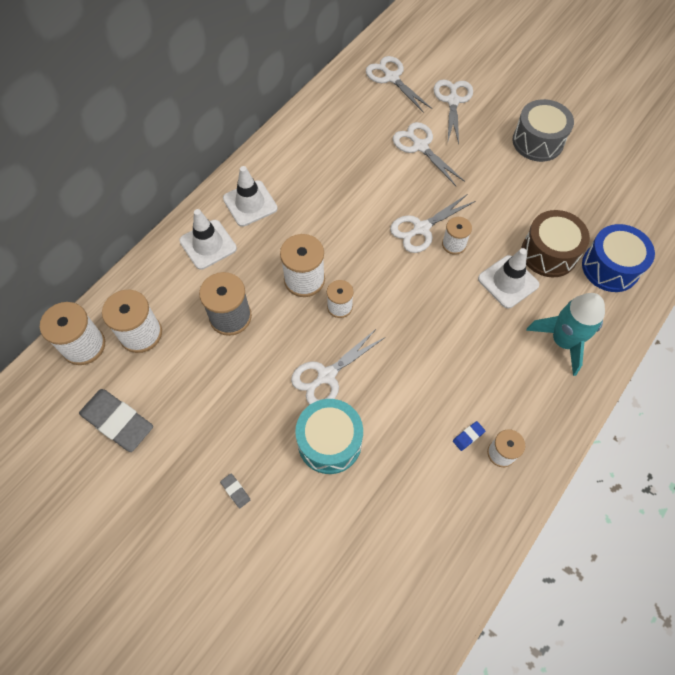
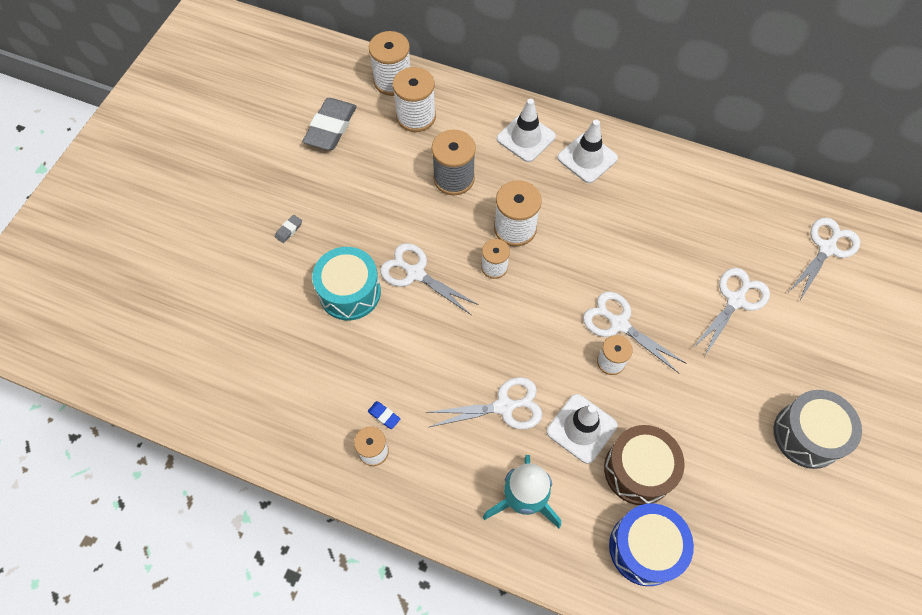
camera: 75 degrees right, 0 degrees up
white scissors [433,80,473,144] -> white scissors moved to [426,377,543,429]

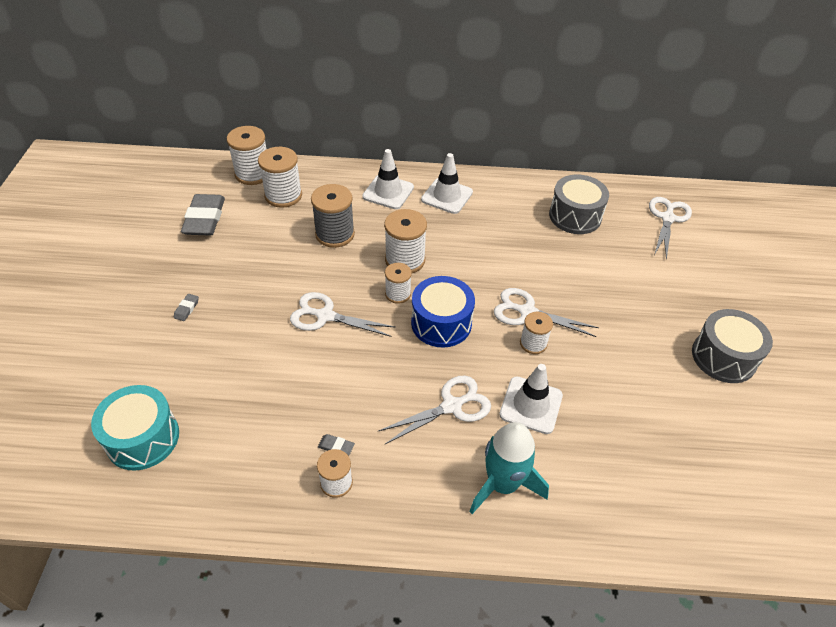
camera: 20 degrees left, 15 degrees down
turquoise drum [312,247,381,320] -> turquoise drum moved to [91,385,179,471]
blue eraser [368,401,400,429] -> grey eraser [318,434,355,456]
brown drum [604,425,685,505] -> none
blue drum [609,503,694,586] -> blue drum moved to [411,276,475,348]
white scissors [692,268,770,356] -> none
none -> grey drum [549,175,609,234]

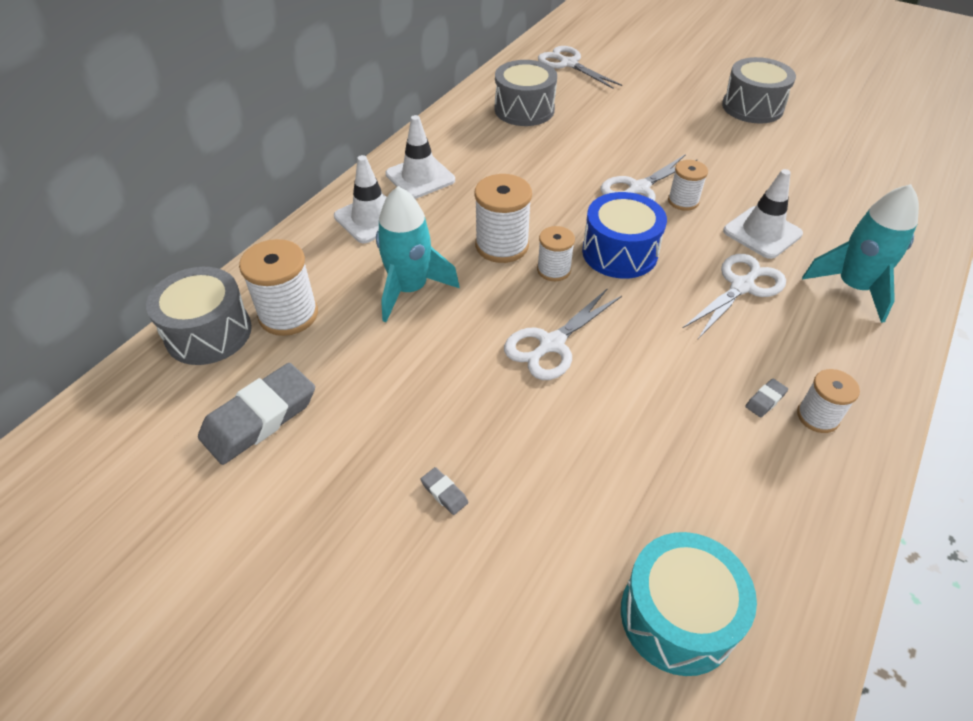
camera: 60 degrees left, 0 degrees up
grey eraser [181,194,225,236] -> grey eraser turned 75 degrees counterclockwise [198,363,315,465]
white spool [227,126,266,185] -> grey drum [146,267,252,365]
grey spool [311,184,355,248] -> turquoise rocket [376,186,460,322]
white scissors [378,376,491,444] -> white scissors turned 45 degrees clockwise [683,254,786,339]

